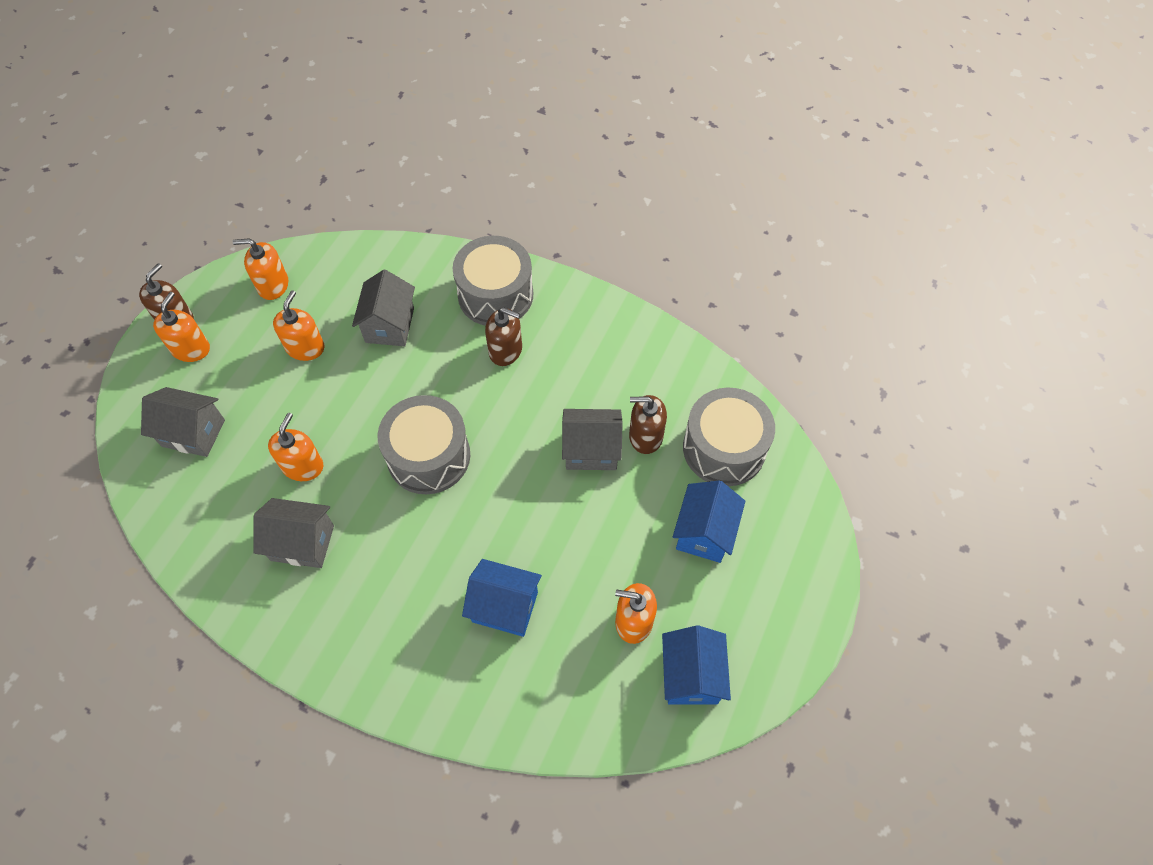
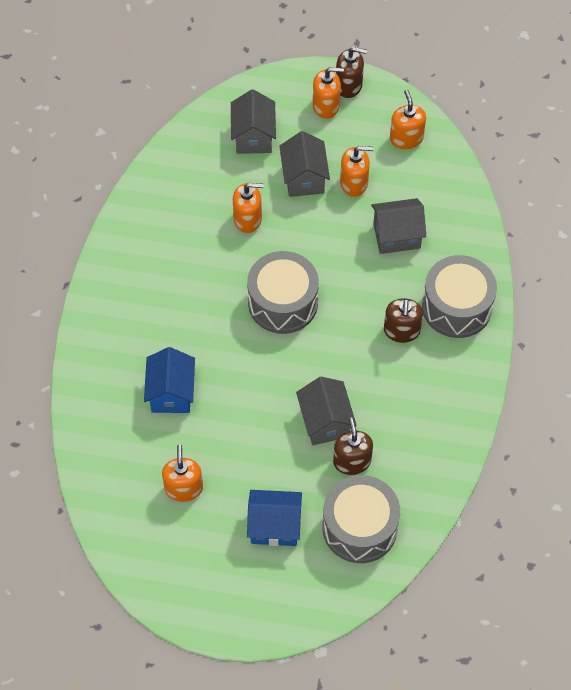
camera: 75 degrees right, 0 degrees up
grey house [254,498,334,568] -> grey house moved to [279,131,330,197]
blue house [662,625,731,705] -> none

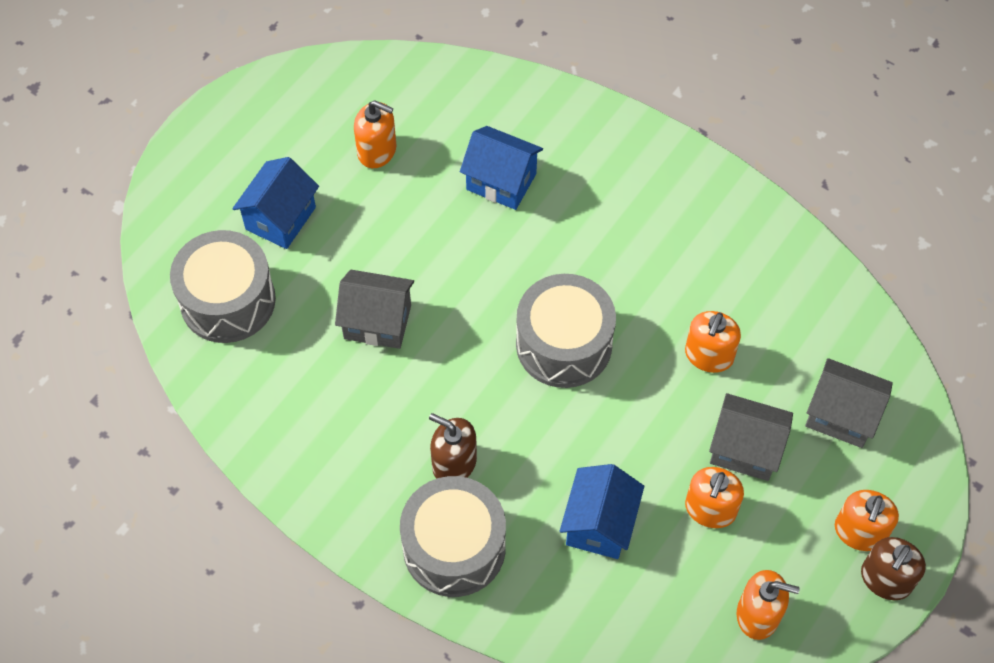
camera: 115 degrees right, 0 degrees up
brown soap dispenser [333,417,373,475] -> none
grey house [371,198,426,254] -> blue house [560,464,644,559]

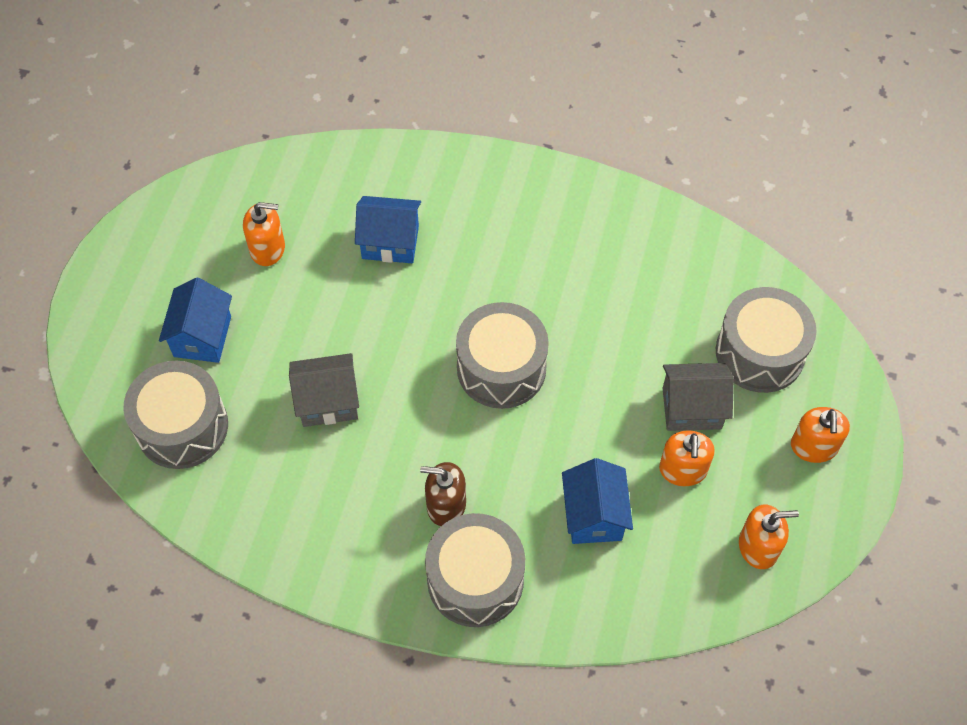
camera: 20 degrees left, 0 degrees up
orange soap dispenser [685,311,741,373] -> none
grey house [805,358,893,448] -> grey drum [716,287,817,393]
brown soap dispenser [861,537,926,600] -> none

